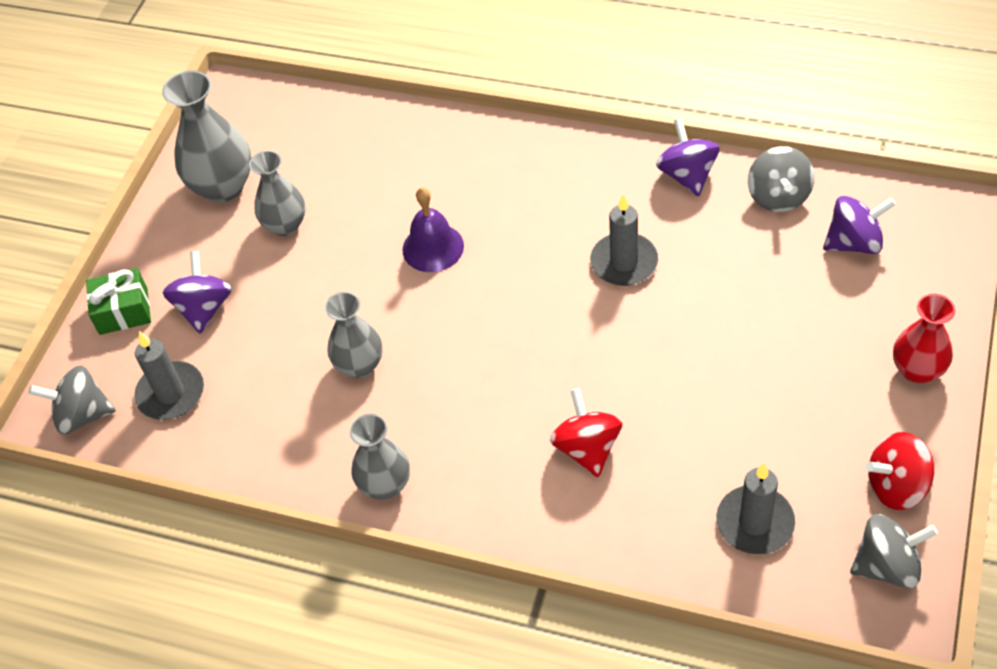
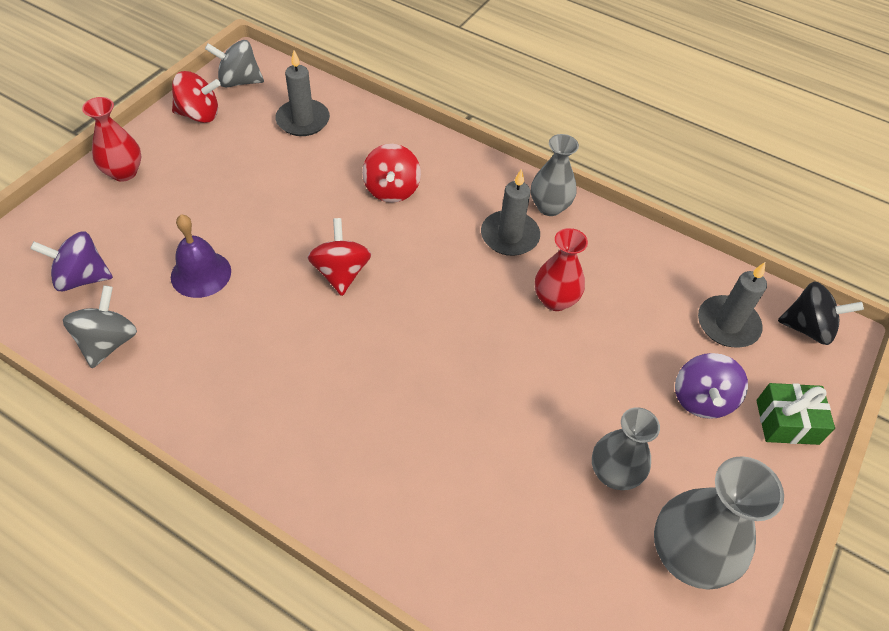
camera: 175 degrees left, 0 degrees up
grey spinning top [29,365,116,434] -> black spinning top [778,281,864,345]
grey vase [325,292,383,378] -> red vase [535,228,588,311]
purple bell [402,187,464,272] -> purple bell moved to [171,214,231,298]
grey candle [590,194,658,286] -> grey candle moved to [481,169,540,256]
purple spinning top [656,118,720,197] -> none
none -> red spinning top [307,218,371,296]

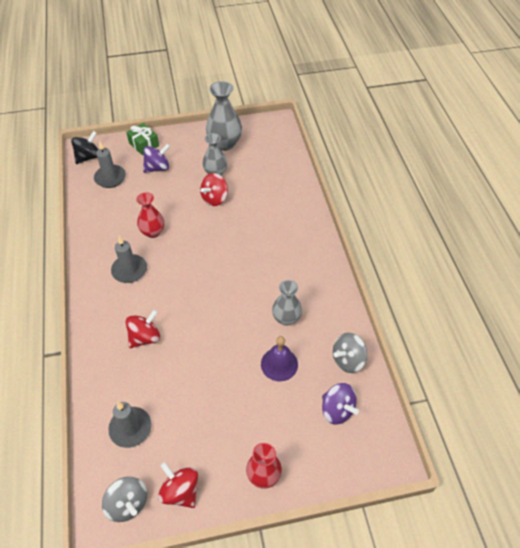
camera: 130 degrees left, 0 degrees up
red spinning top [307,218,371,296] -> red spinning top moved to [200,173,228,206]
grey vase [531,134,579,216] -> grey vase moved to [272,280,302,325]
black spinning top [778,281,864,345] -> black spinning top turned 75 degrees clockwise [71,131,98,164]

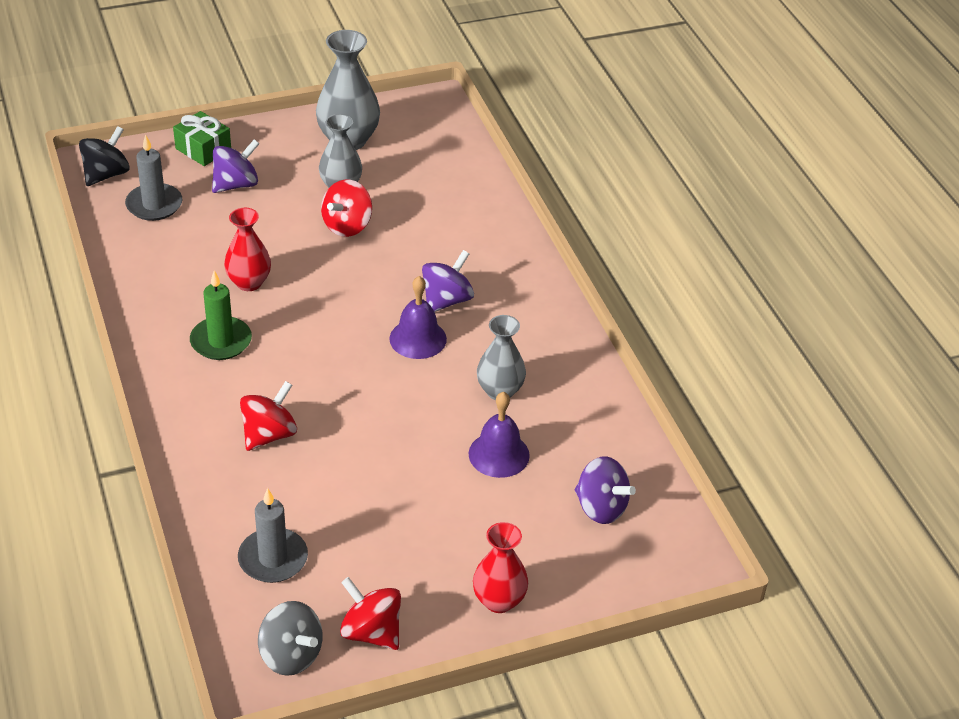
camera: 10 degrees left, 10 degrees down
grey candle [111,236,147,283] -> green candle [190,270,252,360]
grey spinning top [333,333,367,373] -> none
none -> purple bell [389,276,447,359]
none -> purple spinning top [422,250,474,312]

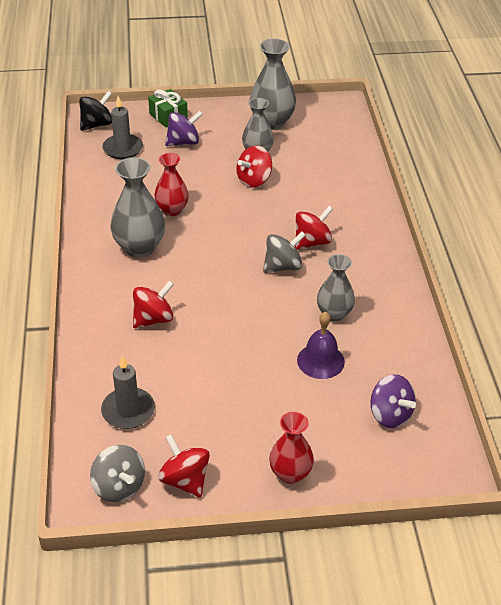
camera: 15 degrees right, 0 degrees up
green candle [190,270,252,360] -> grey vase [110,157,165,258]
purple bell [389,276,447,359] -> grey spinning top [263,231,306,273]
purple spinning top [422,250,474,312] -> red spinning top [295,206,333,250]

